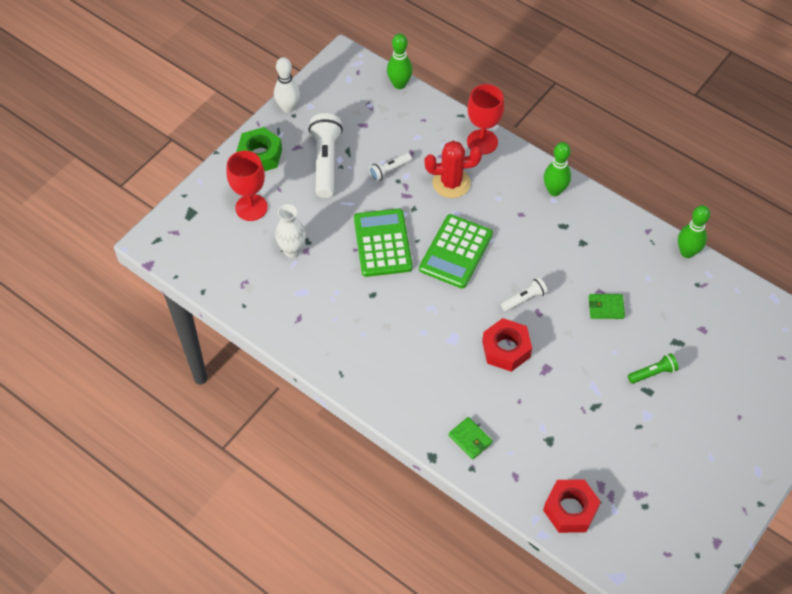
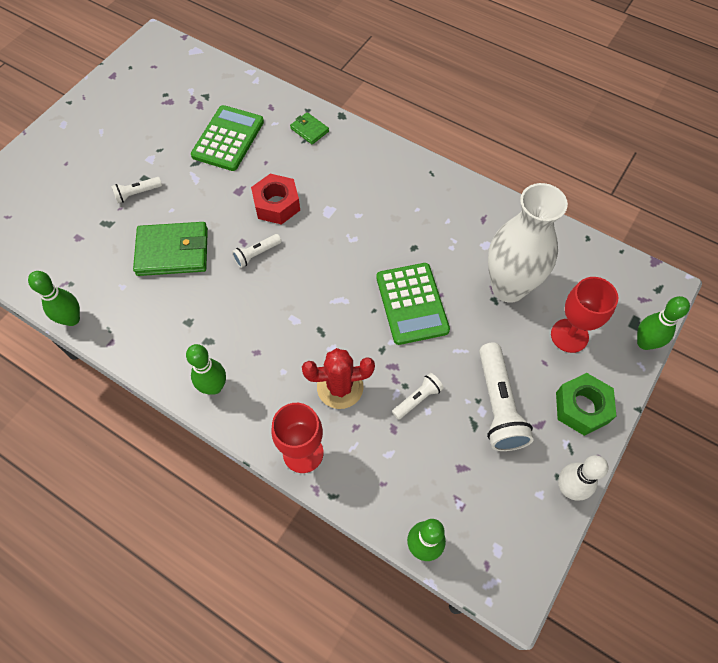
camera: 175 degrees right, 5 degrees up
white vase [275,204,306,258] -> white vase [488,183,568,303], size x1.88
green calculator [419,214,493,288] -> green calculator moved to [191,105,264,171]
red nut [543,479,601,533] -> none
green wallet [589,294,625,319] -> green wallet [133,222,208,276], size x1.97
green flashlight [628,353,678,384] -> white flashlight [111,177,162,203]
none -> green bowling pin [637,296,690,350]

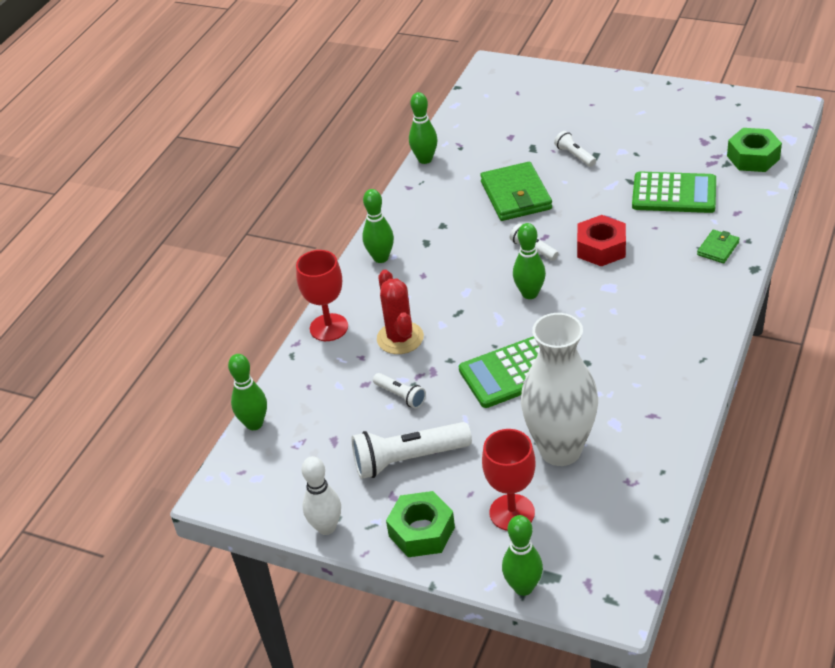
camera: 85 degrees right, 20 degrees down
none -> green bowling pin [513,223,546,299]
none -> green nut [727,128,782,172]

